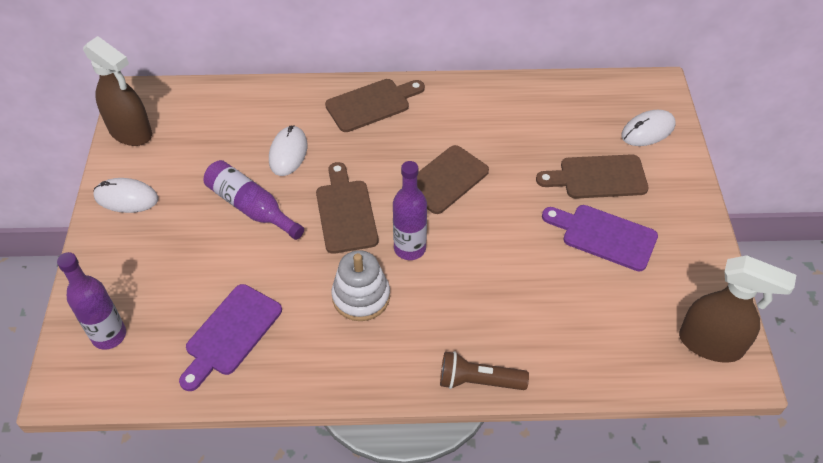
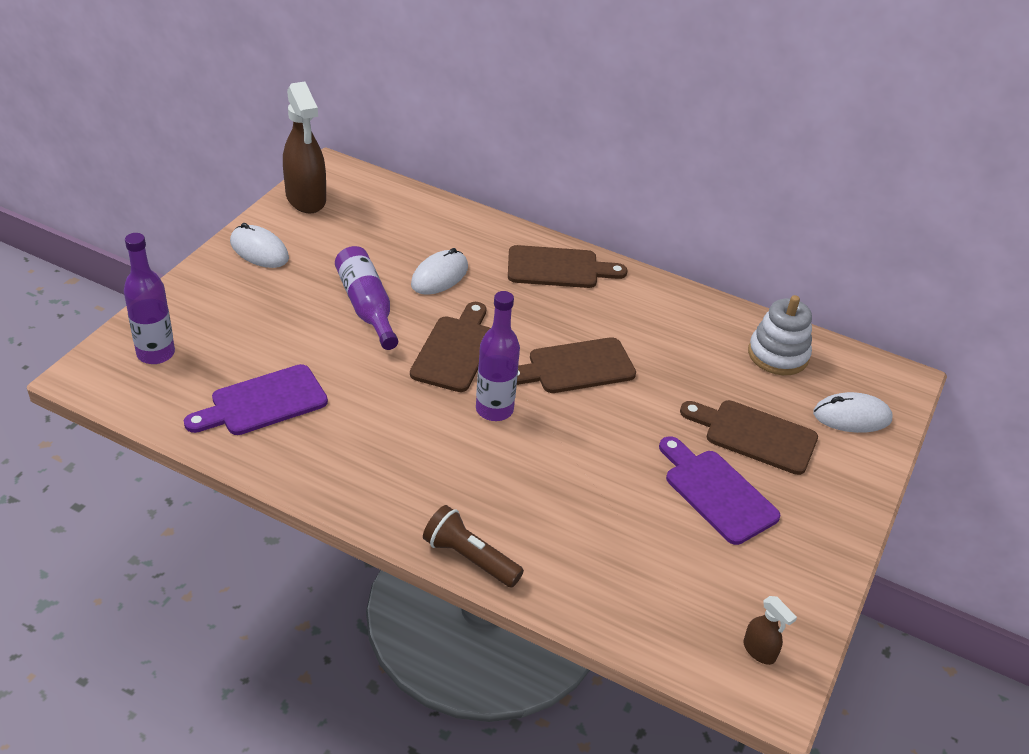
camera: 25 degrees right, 10 degrees down
white stacking toy [331,250,390,321] -> white stacking toy moved to [748,295,812,375]
brown spray bottle [679,255,796,362] -> brown spray bottle [744,596,797,665], size x0.46

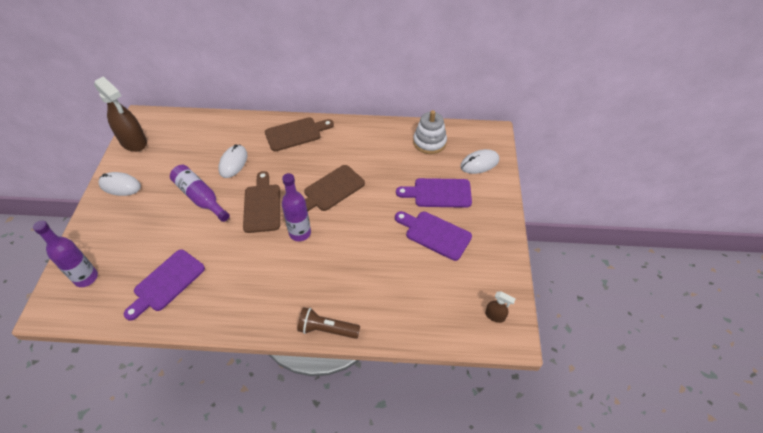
camera: 20 degrees left, 10 degrees up
brown cutting board [680,400,818,475] -> purple cutting board [396,178,472,208]

